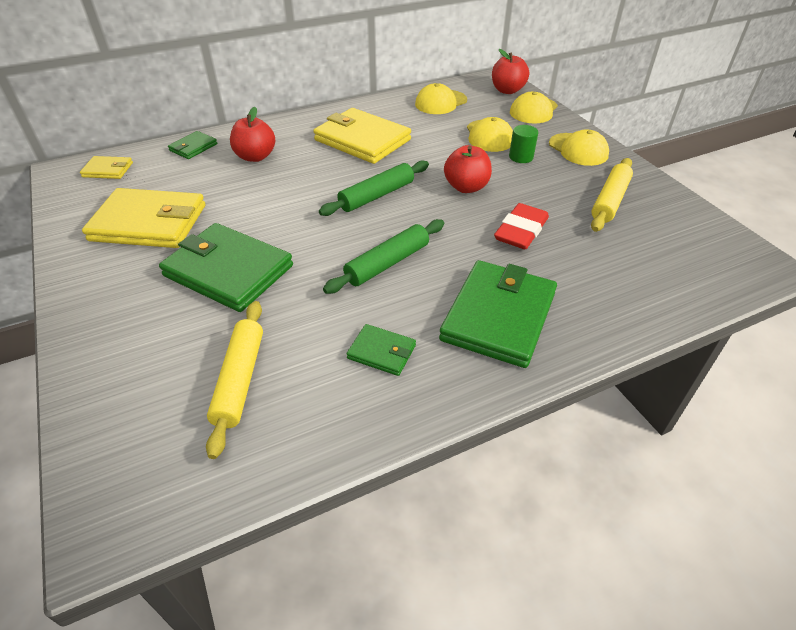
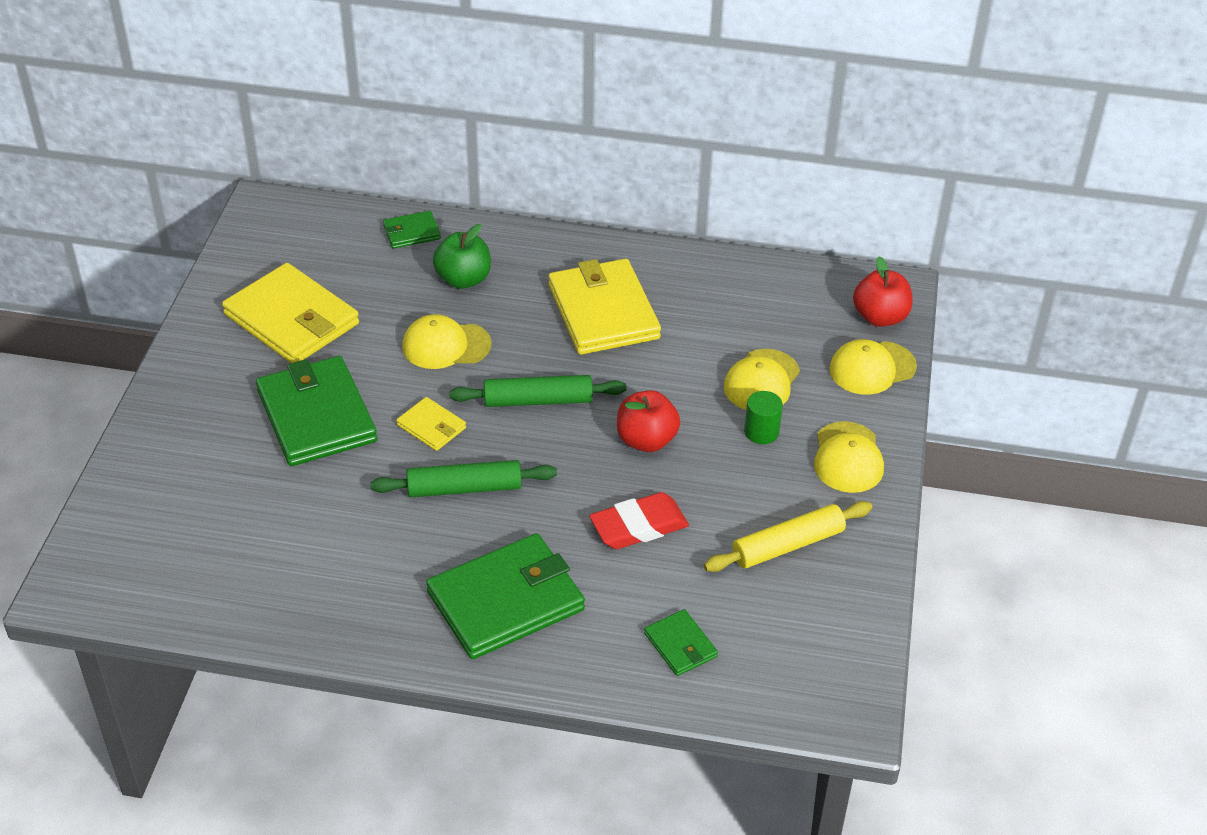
camera: 35 degrees right, 0 degrees up
yellow wallet [80,156,133,179] -> yellow wallet moved to [396,397,466,451]
yellow rolling pin [206,301,263,459] -> none
red apple [230,107,275,162] -> green apple [433,224,491,289]
green wallet [347,324,416,376] -> green wallet moved to [644,609,718,676]
yellow cap [415,83,467,114] -> yellow cap moved to [402,314,492,369]

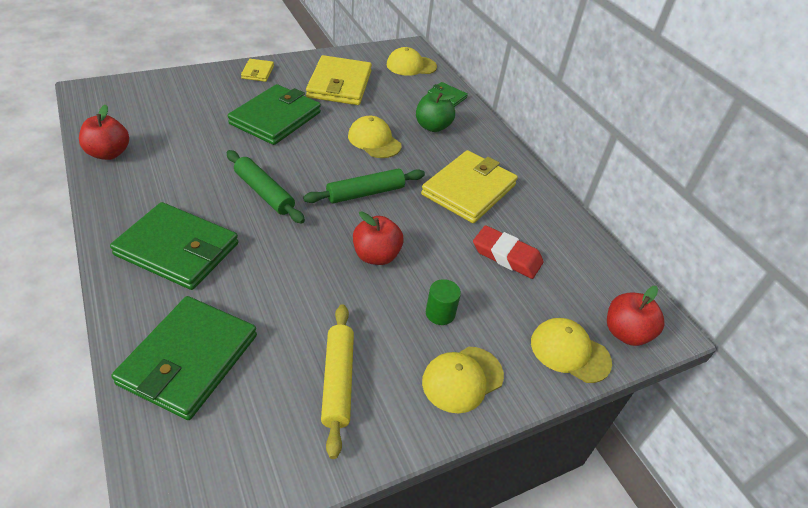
camera: 50 degrees right, 0 degrees up
yellow wallet [396,397,466,451] -> yellow wallet moved to [241,59,274,82]
green rolling pin [449,375,626,407] -> green rolling pin turned 75 degrees counterclockwise [303,169,425,203]
red eraser [589,492,689,549] -> red eraser moved to [473,225,544,279]
green wallet [644,609,718,676] -> green wallet [111,296,257,420], size x2.09
yellow rolling pin [704,501,872,572] -> yellow rolling pin turned 60 degrees clockwise [321,304,354,459]
yellow cap [724,349,800,410] -> yellow cap moved to [387,47,437,76]
none -> red apple [79,104,129,160]

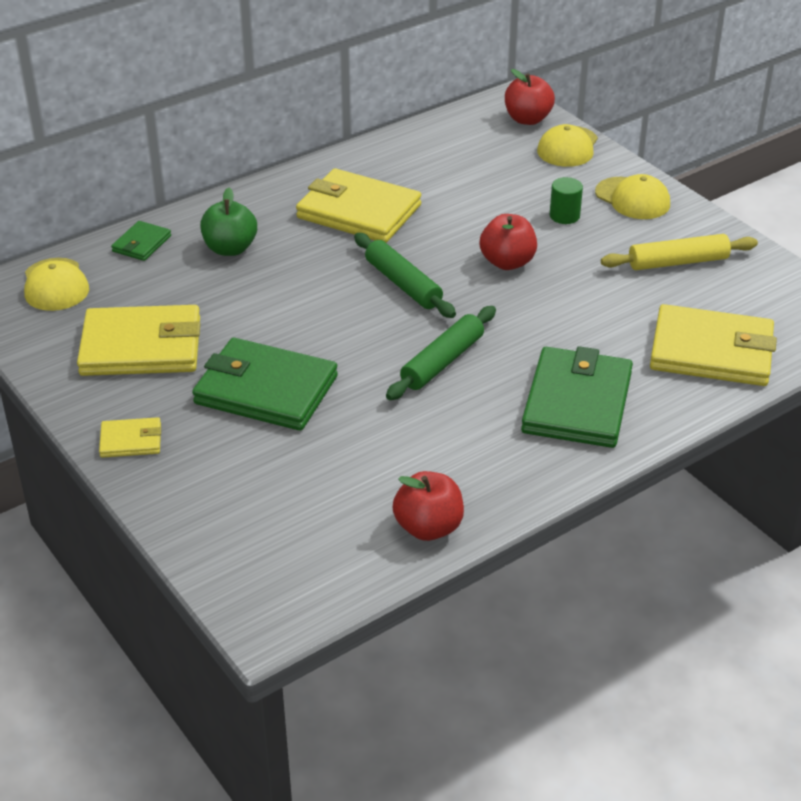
camera: 95 degrees left, 5 degrees down
green wallet [111,296,257,420] -> yellow wallet [650,304,777,386]
yellow cap [348,116,402,158] -> none
red eraser [473,225,544,279] -> none

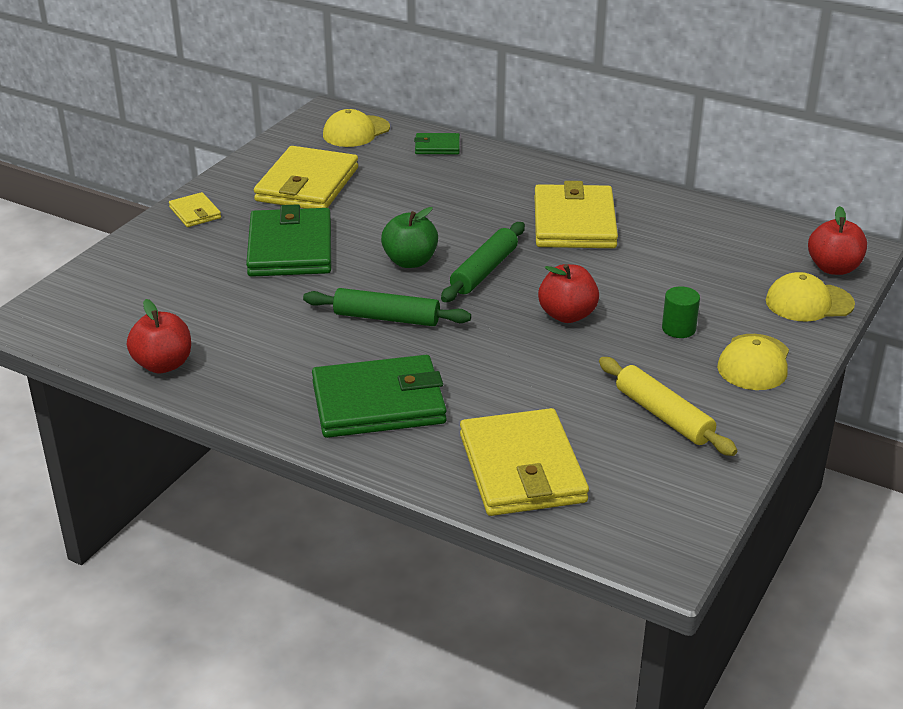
camera: 65 degrees right, 5 degrees down
yellow wallet [77,305,200,376] -> yellow wallet turned 45 degrees clockwise [254,146,358,209]
green apple [200,188,257,256] -> green apple moved to [381,207,438,268]

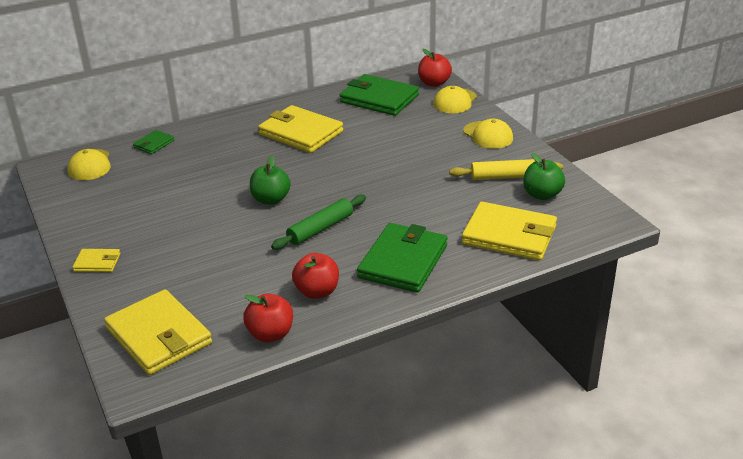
camera: 55 degrees left, 0 degrees up
green wallet [246,204,331,277] -> green wallet moved to [340,74,419,116]
yellow wallet [254,146,358,209] -> yellow wallet moved to [104,289,212,375]
green rolling pin [441,222,525,302] -> none
red apple [538,264,599,323] -> red apple moved to [292,253,339,299]
green cylinder [662,286,700,338] -> none
none -> green apple [523,153,565,200]

